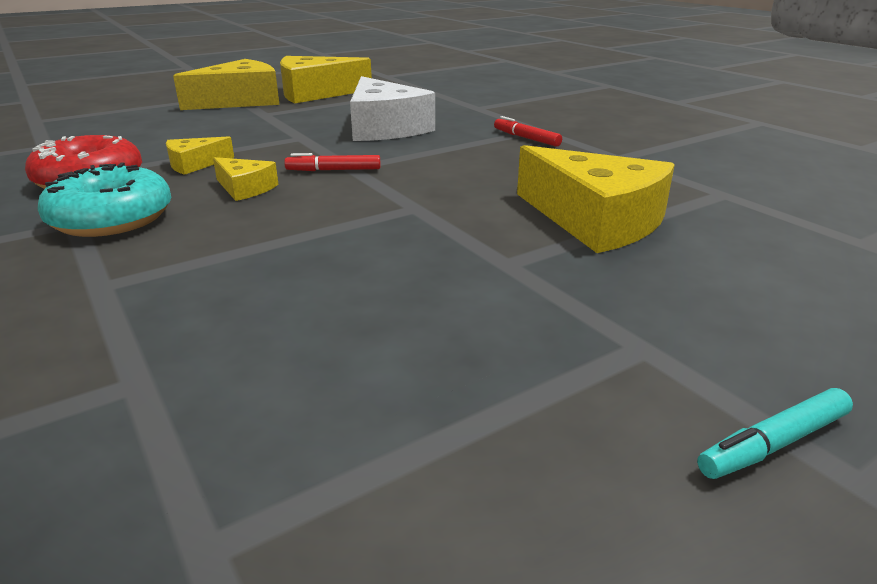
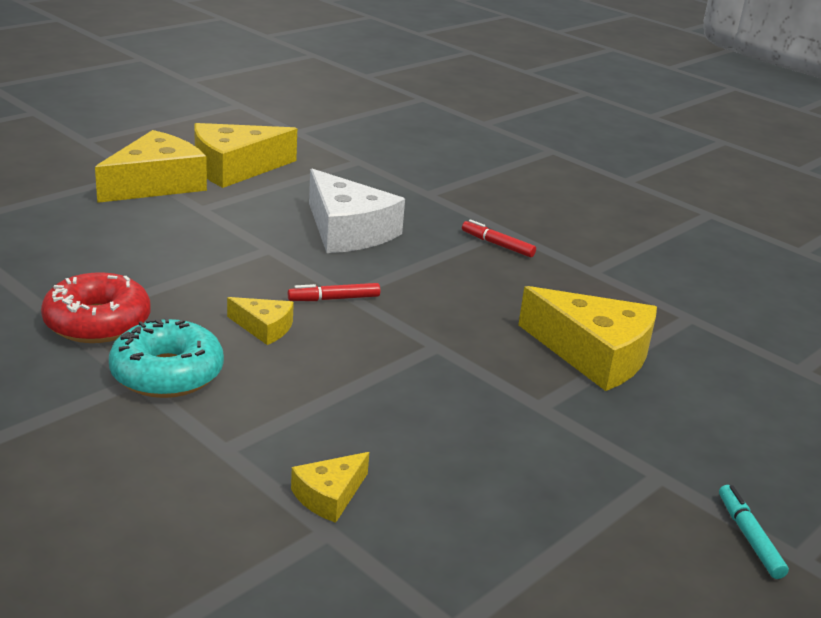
camera: 15 degrees left, 0 degrees up
yellow cheese [166,136,234,175] -> yellow cheese moved to [291,452,369,523]
turquoise marker [697,388,853,479] -> turquoise marker turned 120 degrees clockwise [719,485,789,579]

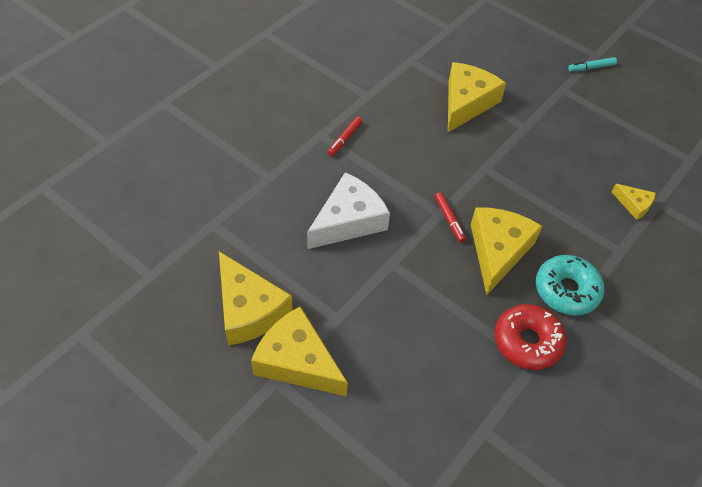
camera: 95 degrees left, 25 degrees up
yellow cheese [227,297,294,345] -> yellow cheese [471,207,542,295], size x2.03

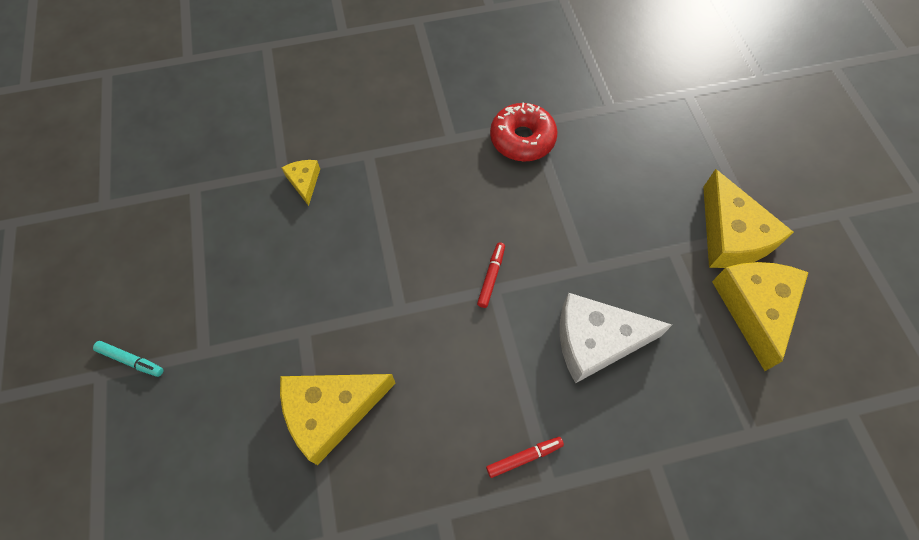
camera: 140 degrees left, 10 degrees up
yellow cheese [471,207,542,295] -> none
turquoise donut [536,255,604,316] -> none

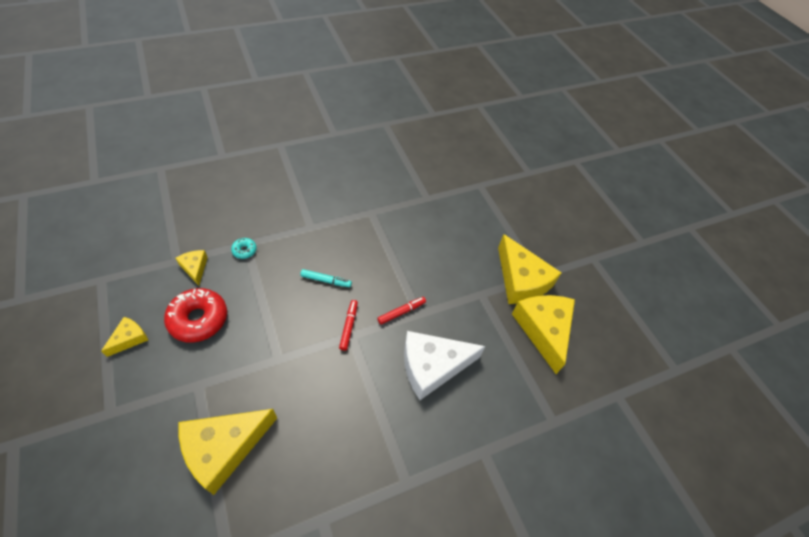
camera: 15 degrees left, 10 degrees down
turquoise marker [93,341,164,377] -> turquoise marker moved to [300,269,352,287]
red marker [486,437,564,478] -> red marker moved to [377,297,426,325]
red donut [490,103,558,161] -> red donut moved to [164,288,227,343]
none -> yellow cheese [101,317,148,357]
none -> turquoise donut [231,238,257,259]

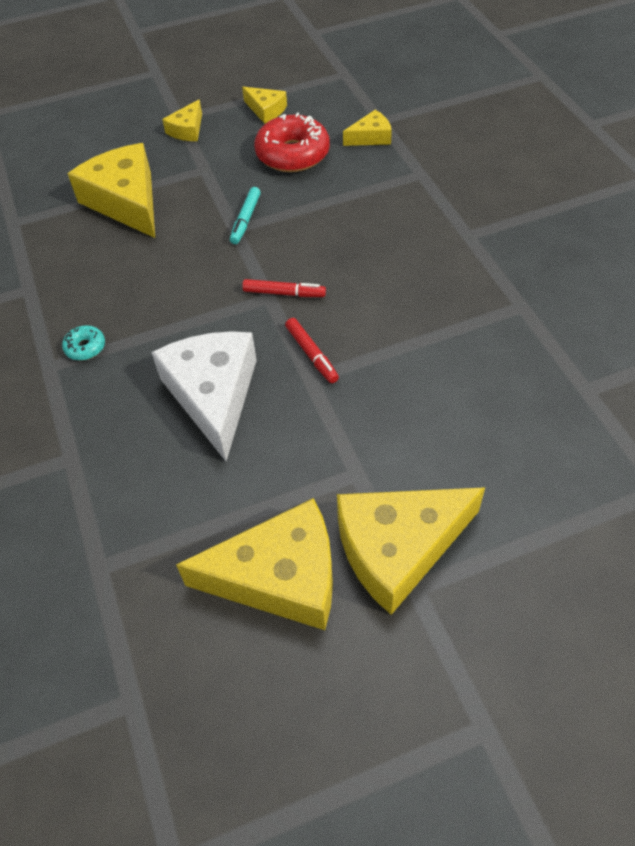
camera: 100 degrees right, 0 degrees up
turquoise donut [231,238,257,259] -> turquoise donut moved to [62,325,105,360]
turquoise marker [300,269,352,287] -> turquoise marker moved to [230,187,261,244]
none -> yellow cheese [162,99,202,141]

